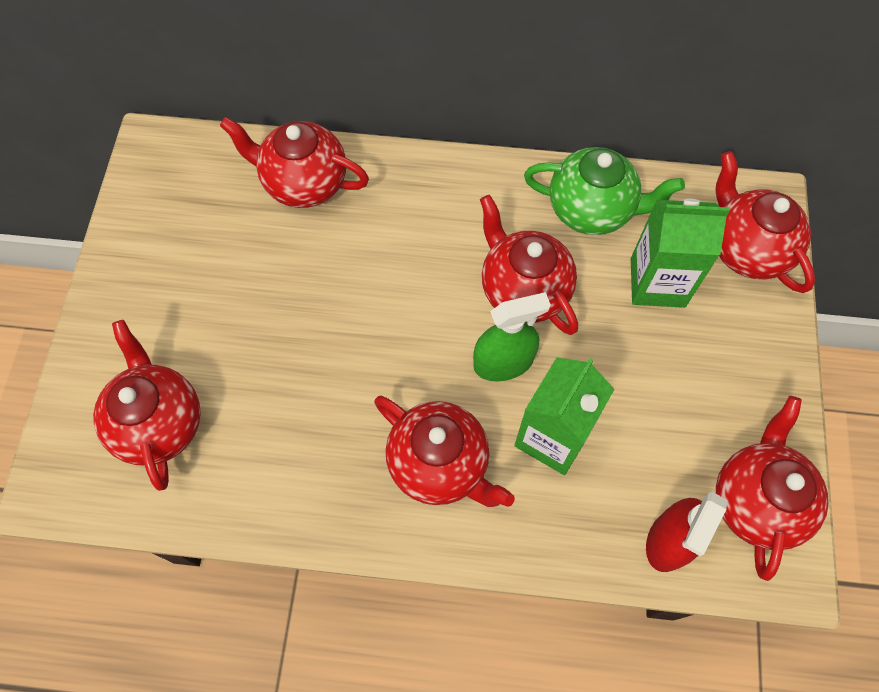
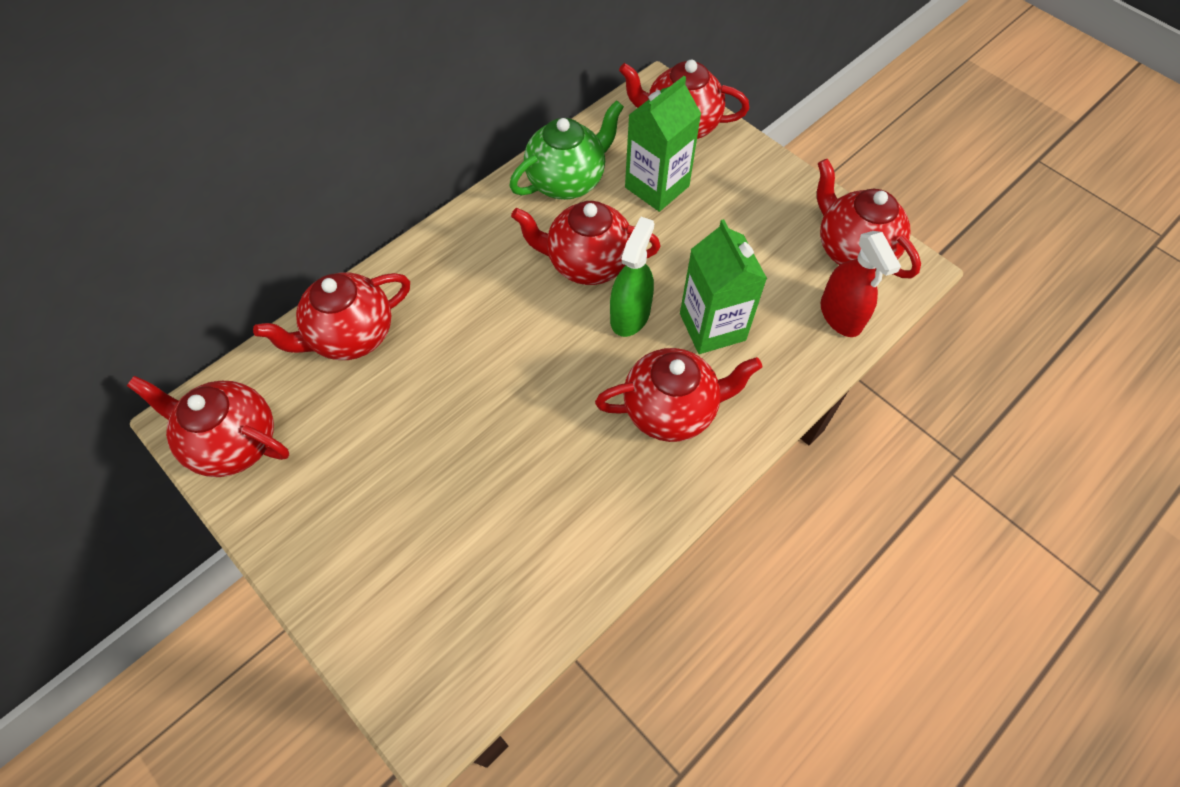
camera: 50 degrees left, 5 degrees down
red teapot [93,320,201,491] -> red teapot moved to [127,376,289,477]

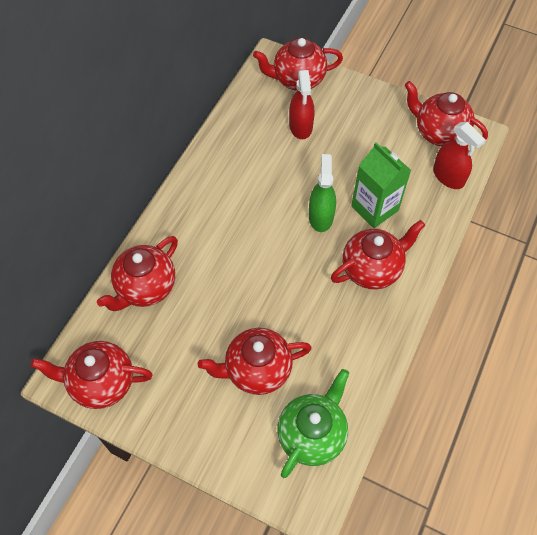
camera: 20 degrees left, 0 degrees up
green teapot [509,100,624,200] -> green teapot moved to [277,369,349,478]
red teapot [511,201,660,285] -> red teapot moved to [198,328,312,395]
green carton [625,76,701,212] -> red spray bottle [289,70,314,139]

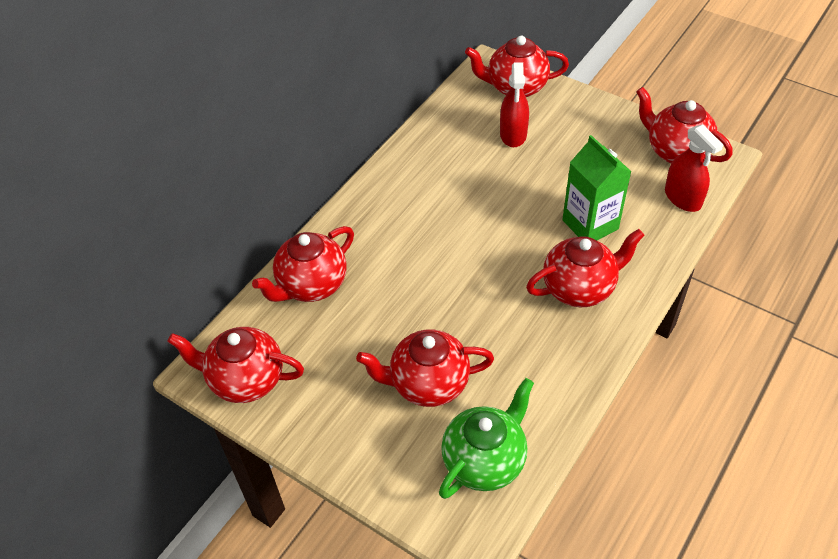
camera: 10 degrees right, 10 degrees down
green spray bottle [309,154,336,232] -> none

